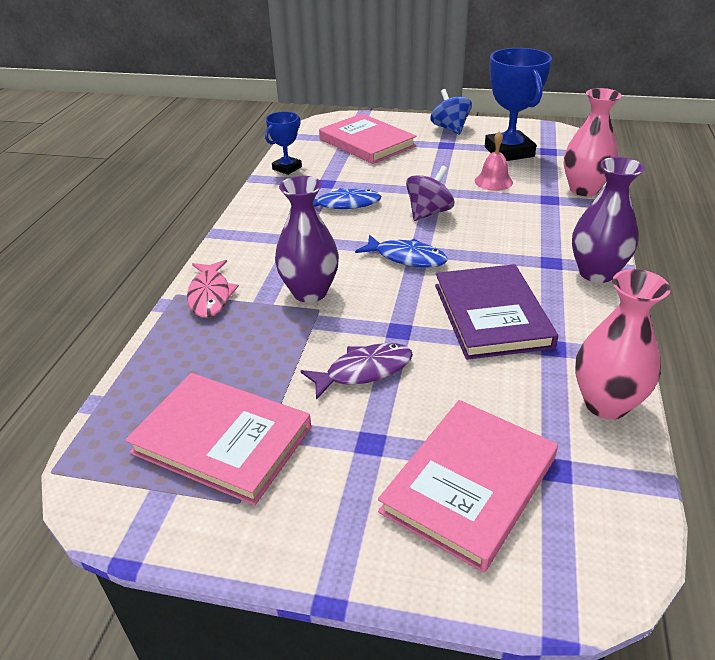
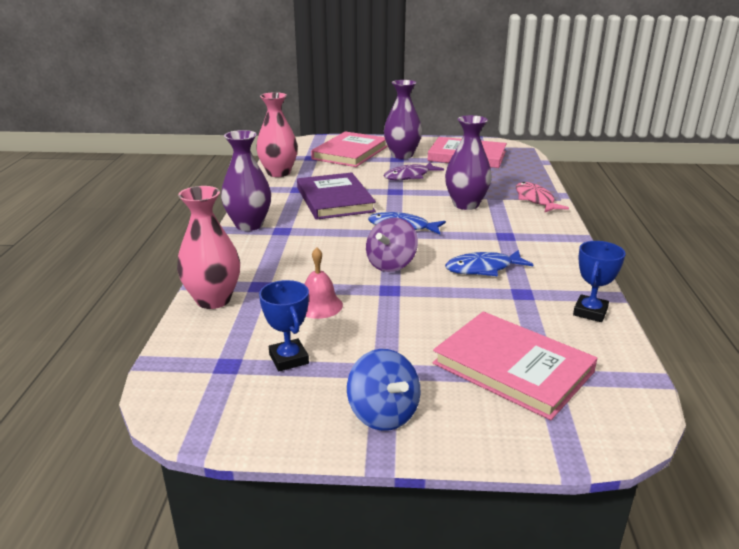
camera: 170 degrees right, 10 degrees down
blue trophy [485,48,552,161] -> blue trophy [259,280,309,371], size x0.55
none -> purple vase [384,80,422,159]

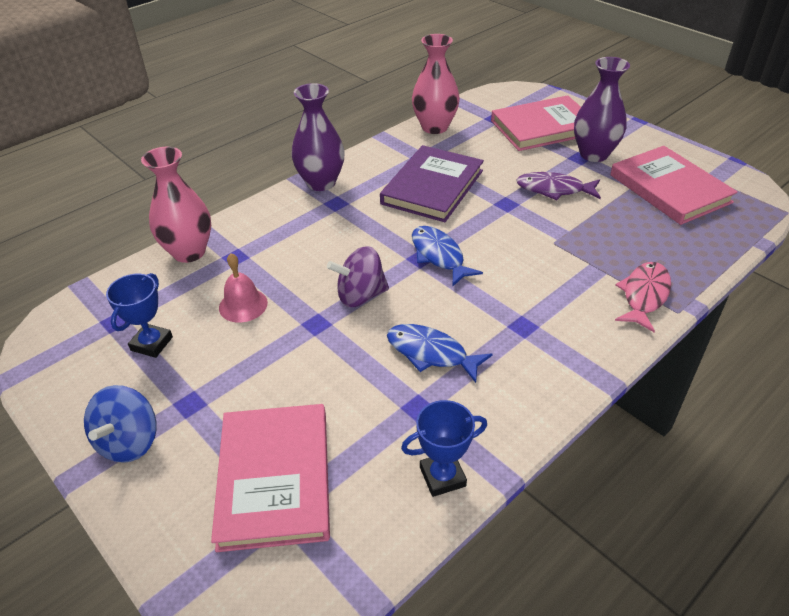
camera: 45 degrees right, 15 degrees up
purple vase [445,115,492,210] -> none

